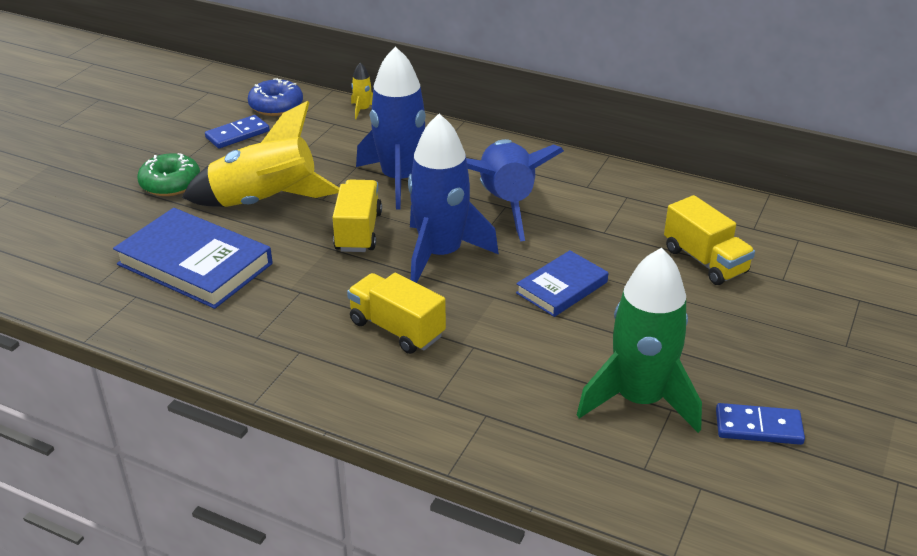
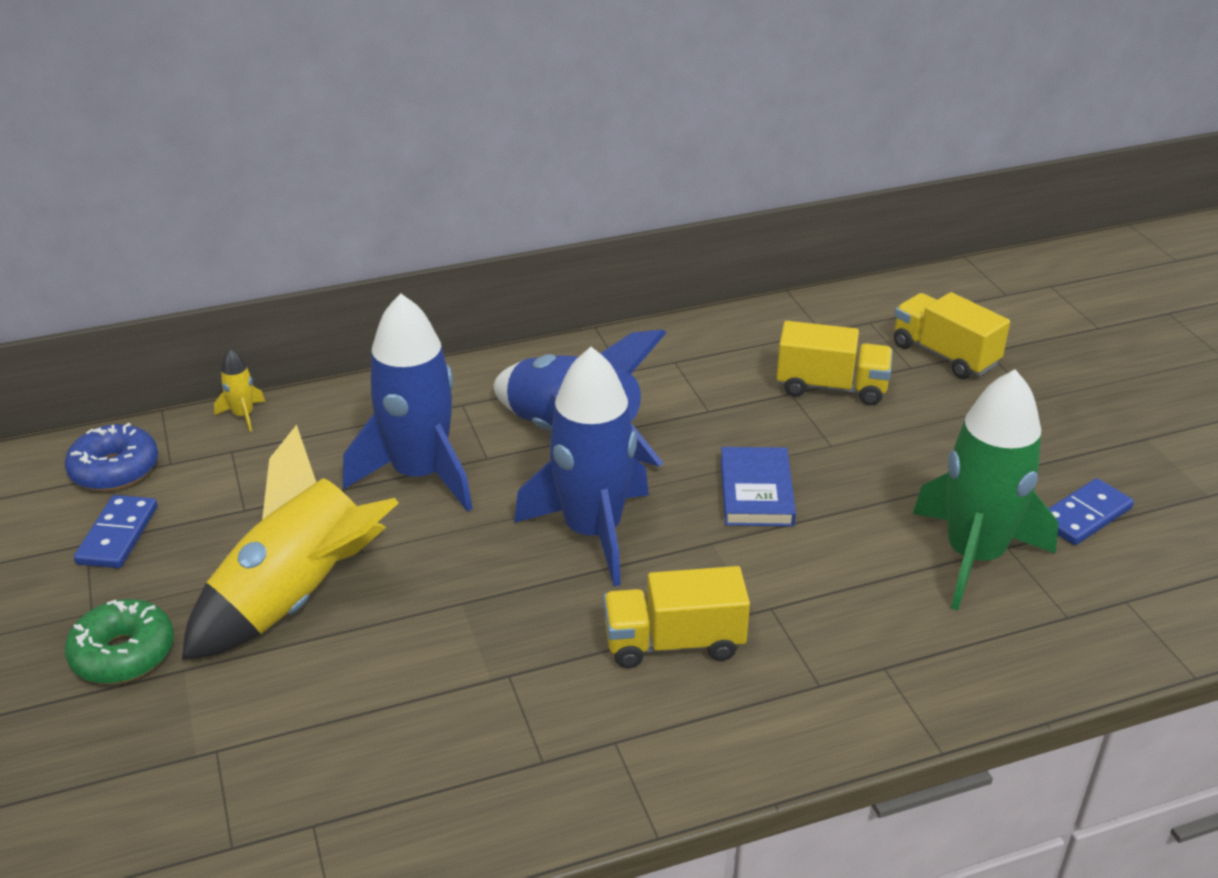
camera: 45 degrees left, 0 degrees up
blue book [113,208,273,309] -> none
yellow truck [332,180,382,252] -> yellow truck moved to [894,292,1010,379]

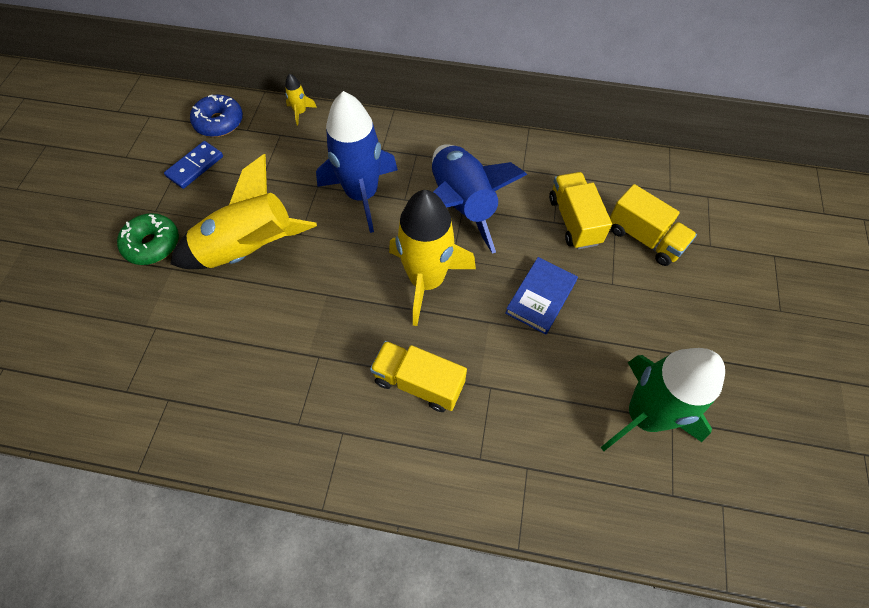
camera: 30 degrees right, 25 degrees up
blue rocket [514,347,649,586] -> yellow rocket [389,190,476,326]
yellow truck [894,292,1010,379] -> yellow truck moved to [549,172,612,249]
blue domino [1048,478,1134,545] -> none

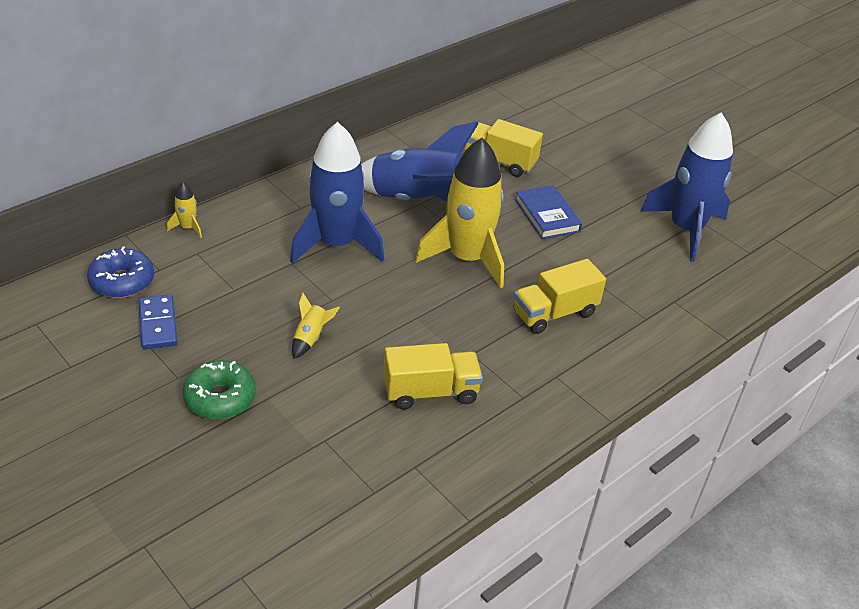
camera: 55 degrees left, 20 degrees down
yellow rocket [170,154,317,269] -> yellow rocket [292,293,340,359], size x0.40
green rocket [600,348,725,451] -> blue rocket [640,113,733,262]
yellow truck [610,184,697,266] -> yellow truck moved to [383,343,483,410]

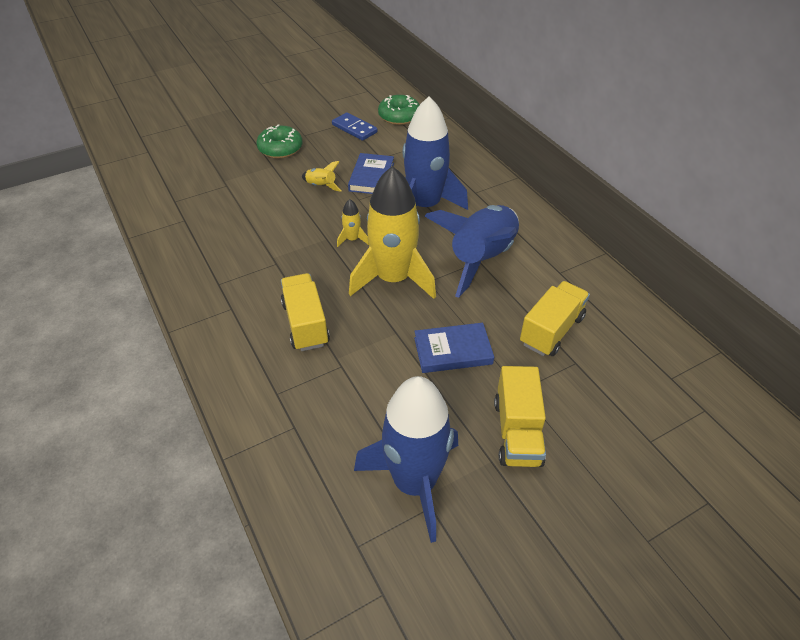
camera: 105 degrees right, 5 degrees up
blue donut [87,247,154,298] -> green donut [378,95,419,125]
blue domino [138,295,178,349] -> blue domino turned 45 degrees clockwise [332,113,378,141]
yellow rocket [167,181,202,238] -> yellow rocket moved to [337,199,369,247]
yellow truck [383,343,483,410] -> yellow truck moved to [494,366,546,467]
none -> blue book [348,153,394,194]

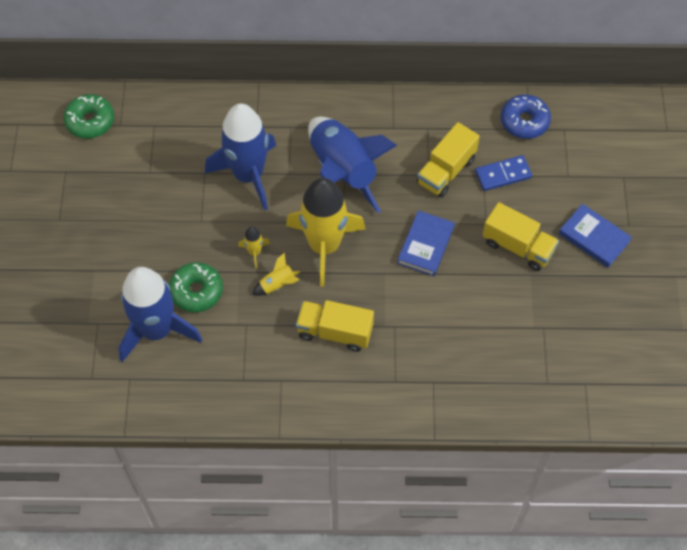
camera: 60 degrees left, 15 degrees up
green donut [256,124,302,158] -> green donut moved to [169,262,223,312]
yellow rocket [302,161,341,192] -> yellow rocket moved to [252,252,300,296]
blue domino [332,113,378,141] -> blue domino moved to [475,155,532,191]
blue book [348,153,394,194] -> blue book moved to [559,204,632,268]
blue rocket [354,376,458,543] -> blue rocket moved to [119,267,202,362]
yellow truck [520,281,590,356] -> yellow truck turned 120 degrees counterclockwise [417,122,480,197]
none -> blue donut [501,94,551,139]

